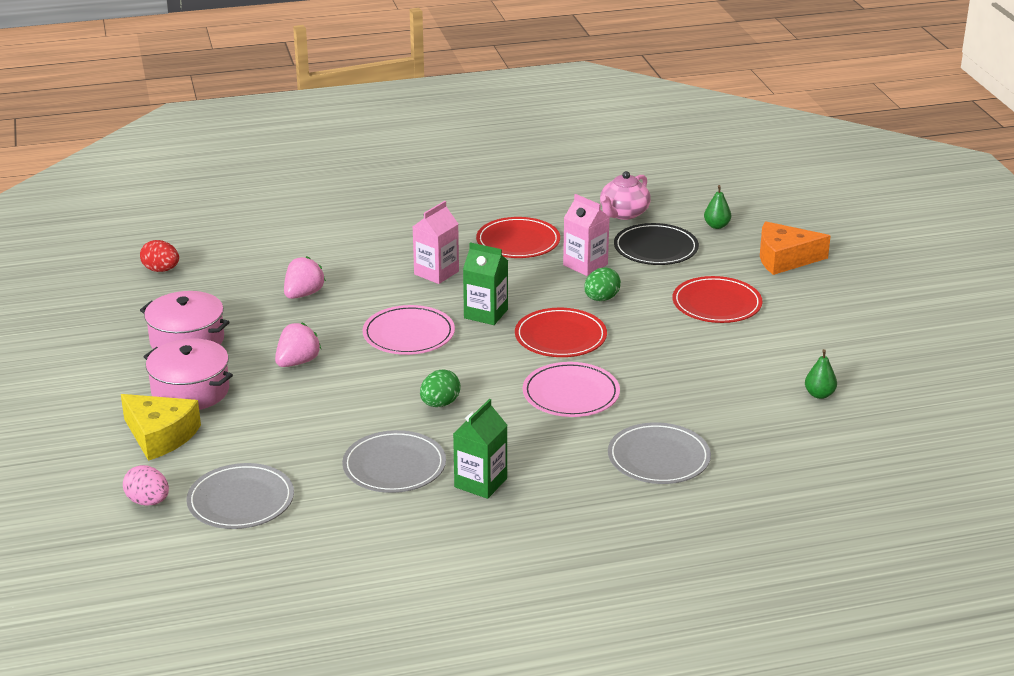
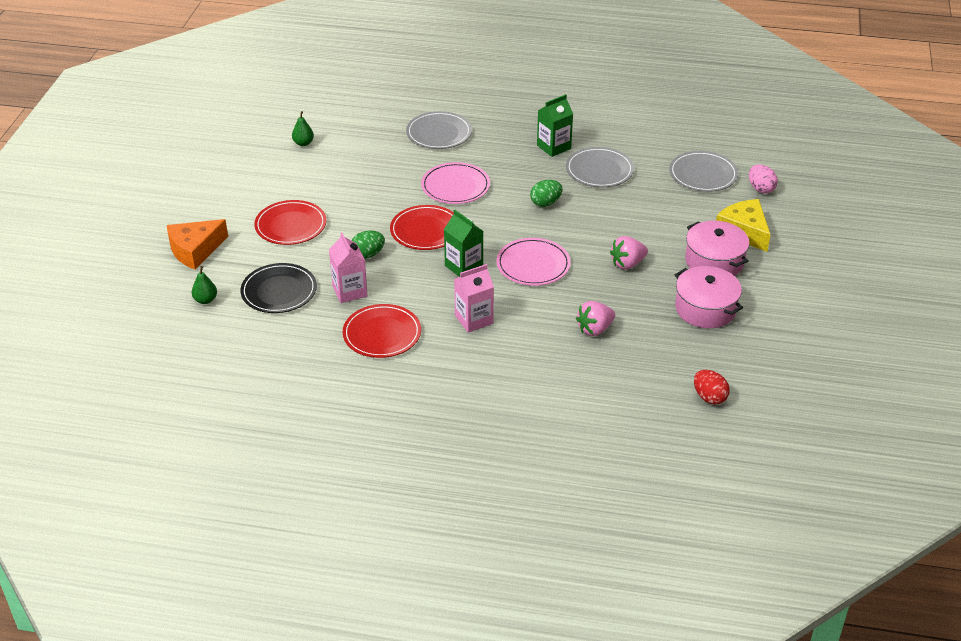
camera: 155 degrees left, 10 degrees up
pink teapot [600,171,651,220] -> none
orange cheese [760,222,831,275] -> orange cheese turned 120 degrees clockwise [167,219,228,270]

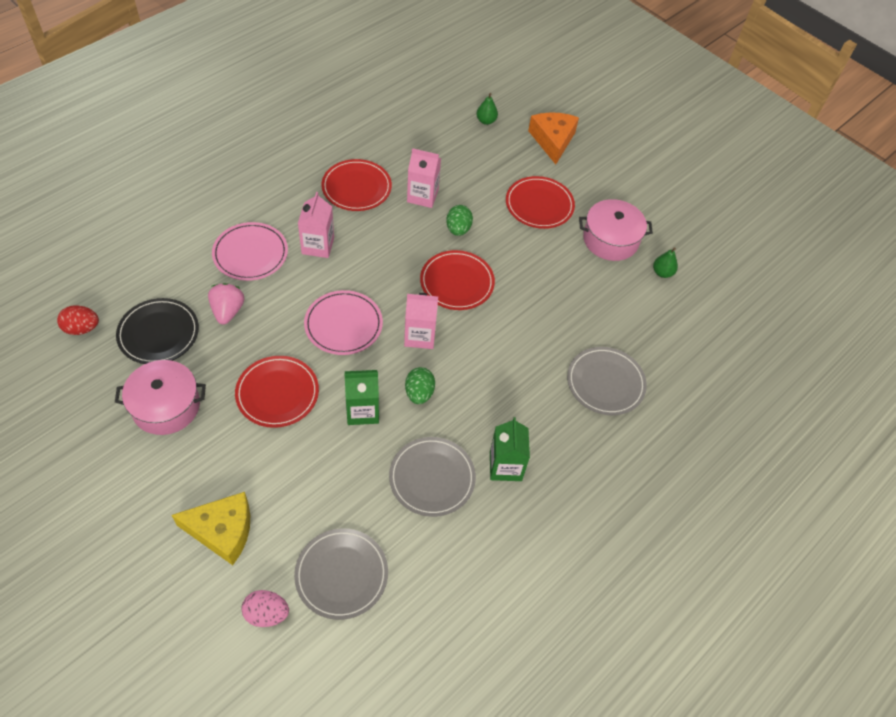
camera: 120 degrees right, 15 degrees up
black plate [240,263,317,313] -> black plate moved to [116,298,199,364]
pink plate [421,162,490,204] -> pink plate moved to [212,222,288,281]
green carton [444,210,483,277] -> green carton moved to [345,370,379,425]
pink strawberry [610,236,648,270] -> red plate [235,356,319,428]
pink pot [685,221,749,276] -> pink pot moved to [579,199,653,261]
none -> pink carton [404,293,438,349]

